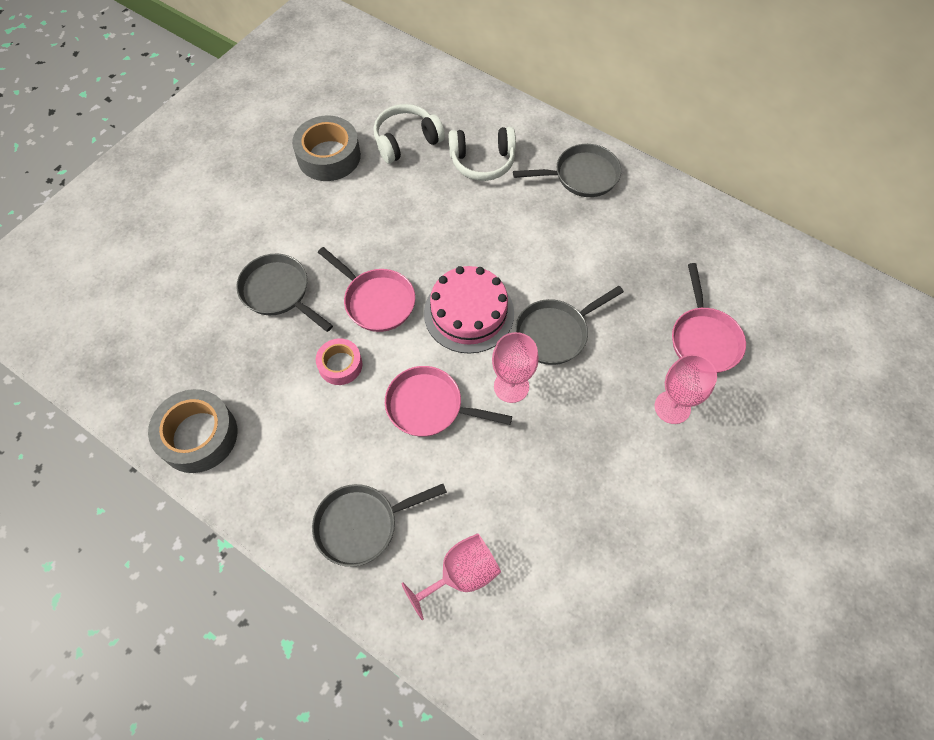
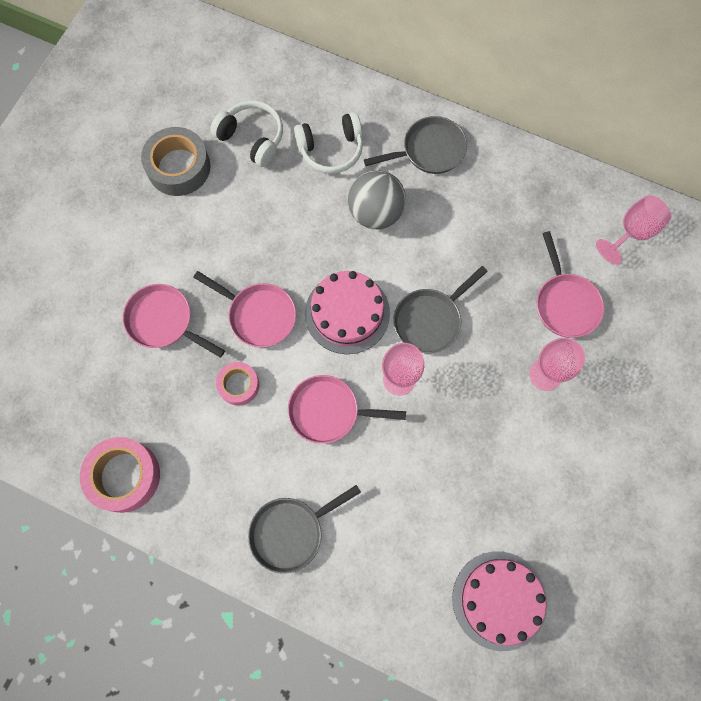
camera: 10 degrees left, 10 degrees up
grey tape [148,389,237,473] -> pink tape [80,437,160,513]
grey pan [236,253,333,332] -> pink pan [123,284,225,358]
white headphones [373,104,445,164] -> white headphones turned 75 degrees clockwise [210,101,283,167]
pink goblet [401,533,501,620] -> pink goblet moved to [596,195,671,265]
none -> grey ball [348,170,406,229]
none -> pink cake [452,551,548,651]

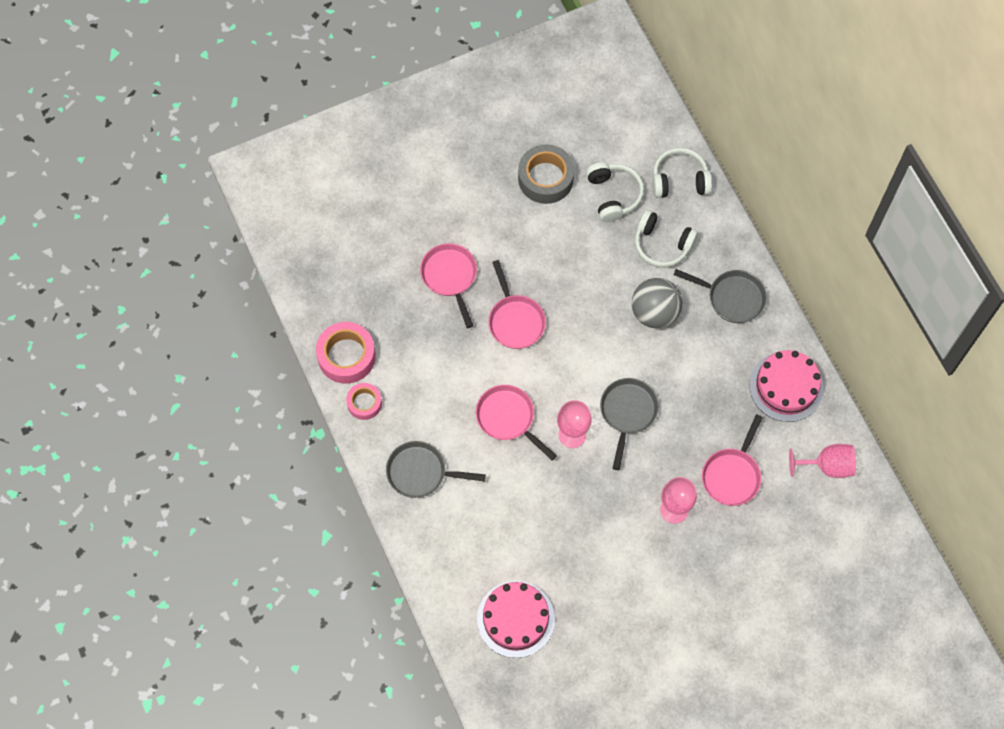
camera: 40 degrees right, 5 degrees down
pink tape [216,362,259,406] -> pink tape moved to [346,383,382,420]
pink cake [305,271,390,354] -> pink cake moved to [749,350,824,422]
grey pan [393,266,488,353] -> grey pan turned 105 degrees clockwise [600,378,659,470]
none -> white headphones [652,148,712,198]

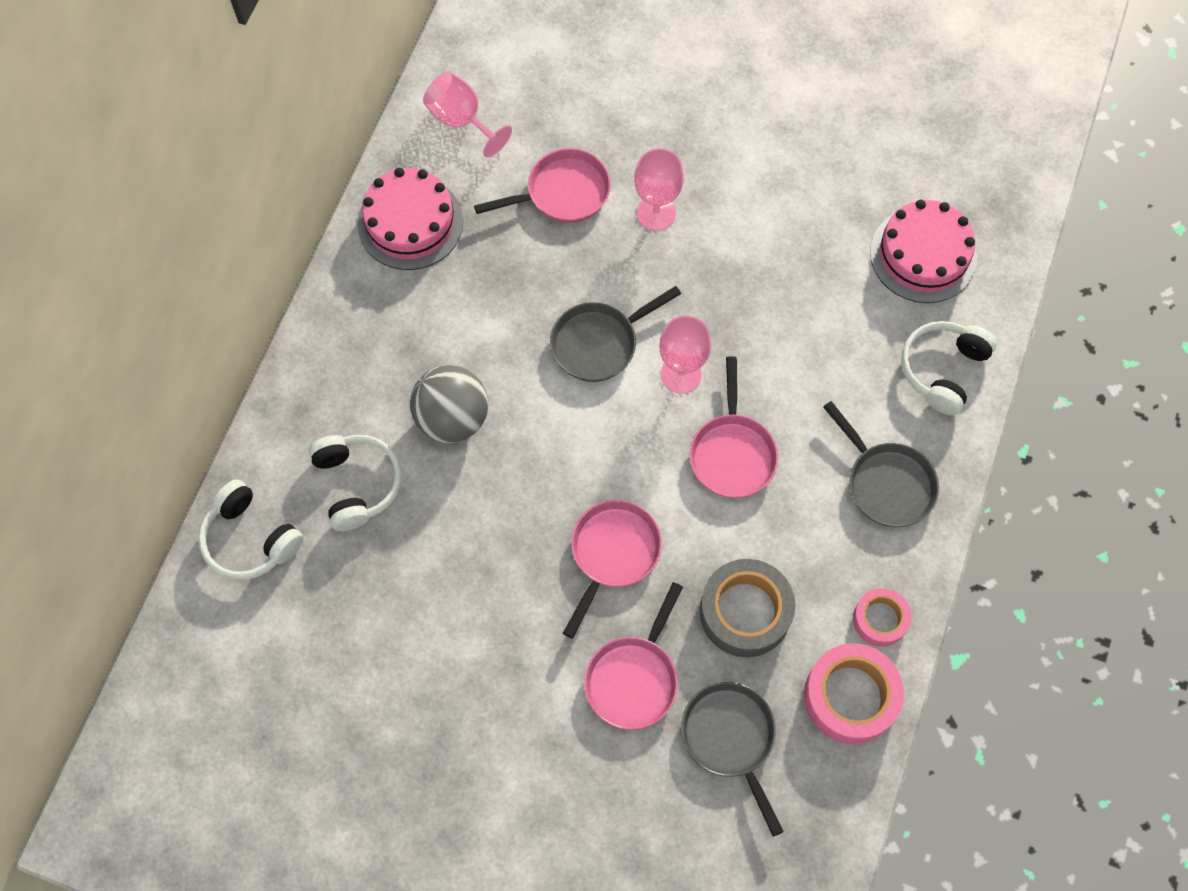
camera: 135 degrees left, 0 degrees up
grey tape [518,144,574,204] -> grey tape moved to [700,559,795,657]
white headphones [586,162,644,222] -> white headphones moved to [901,321,997,415]
grey pan [674,269,767,323] -> grey pan moved to [681,682,784,837]

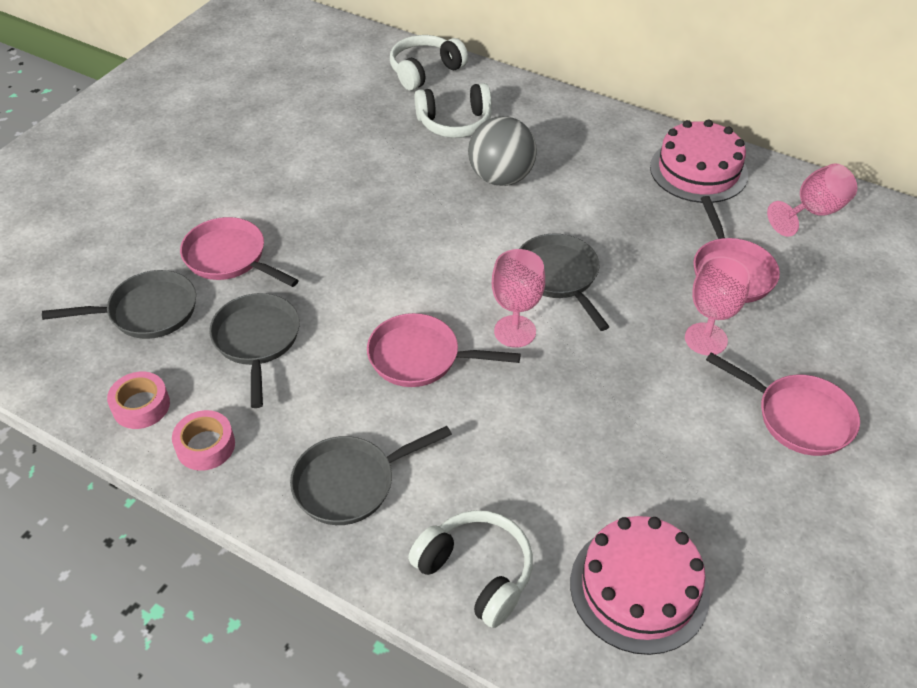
camera: 100 degrees right, 20 degrees down
pink pan [563,500,662,638] -> pink pan moved to [706,352,860,456]
grey tape [700,559,795,657] -> grey pan [209,293,300,408]
pink tape [804,643,904,744] -> pink tape [107,372,170,429], size x0.59

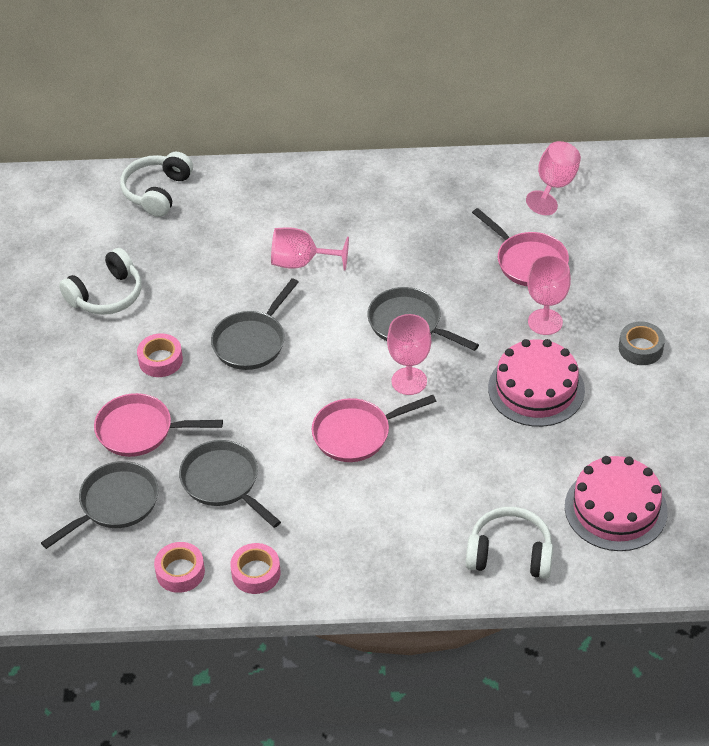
camera: 30 degrees left, 0 degrees up
grey pan [290,426,452,525] -> grey pan moved to [211,278,299,370]
white headphones [415,83,492,138] -> white headphones moved to [59,248,142,315]
grey ball [468,116,537,186] -> pink goblet [271,227,349,270]
pink cake [650,119,748,203] -> pink cake moved to [488,339,585,427]
pink pan [706,352,860,456] -> grey tape [619,321,665,365]
none -> pink tape [137,333,183,377]

